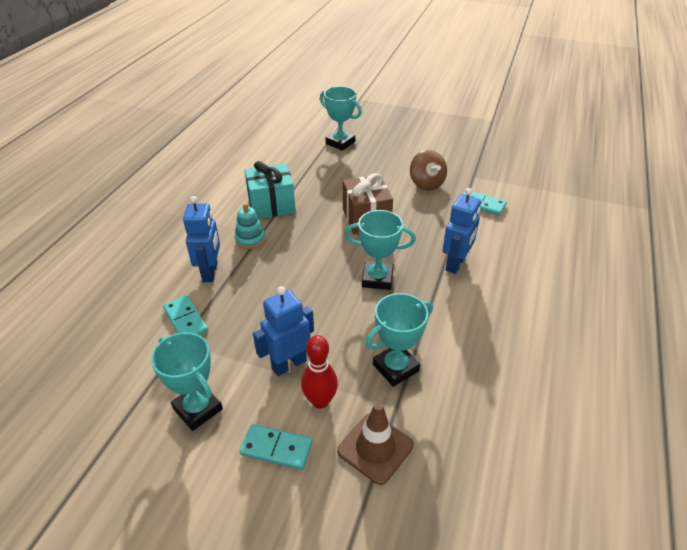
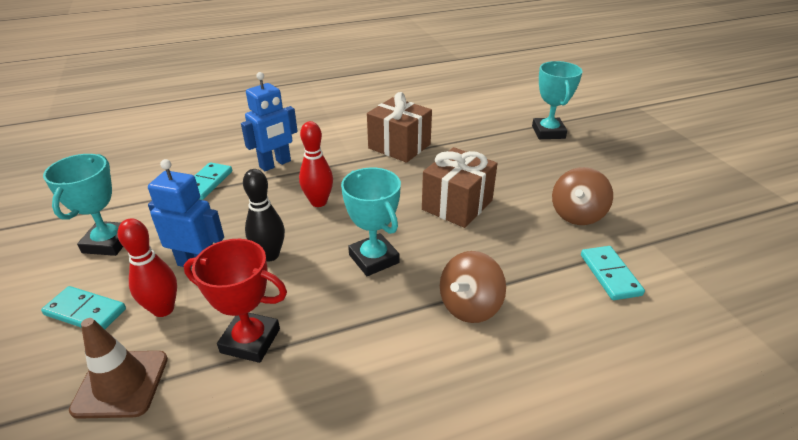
camera: 50 degrees right, 5 degrees down
turquoise stacking toy [235,203,265,249] -> none
turquoise domino [240,424,312,470] -> turquoise domino turned 45 degrees counterclockwise [41,286,126,329]
turquoise gift [244,161,296,219] -> brown gift [367,92,432,163]
turquoise trophy [366,293,433,387] -> red trophy [184,239,287,363]
blue robot [442,188,481,274] -> brown spinning top [440,251,506,323]
none -> black bowling pin [243,169,285,262]
none -> red bowling pin [299,121,333,207]

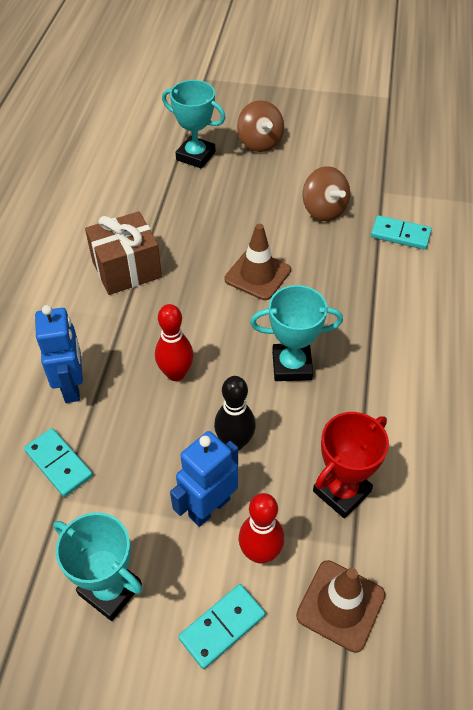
camera: 60 degrees left, 15 degrees up
brown gift [422,147,498,228] -> brown traffic cone [225,224,291,300]
brown spinning top [440,251,506,323] -> brown spinning top moved to [237,100,284,152]

